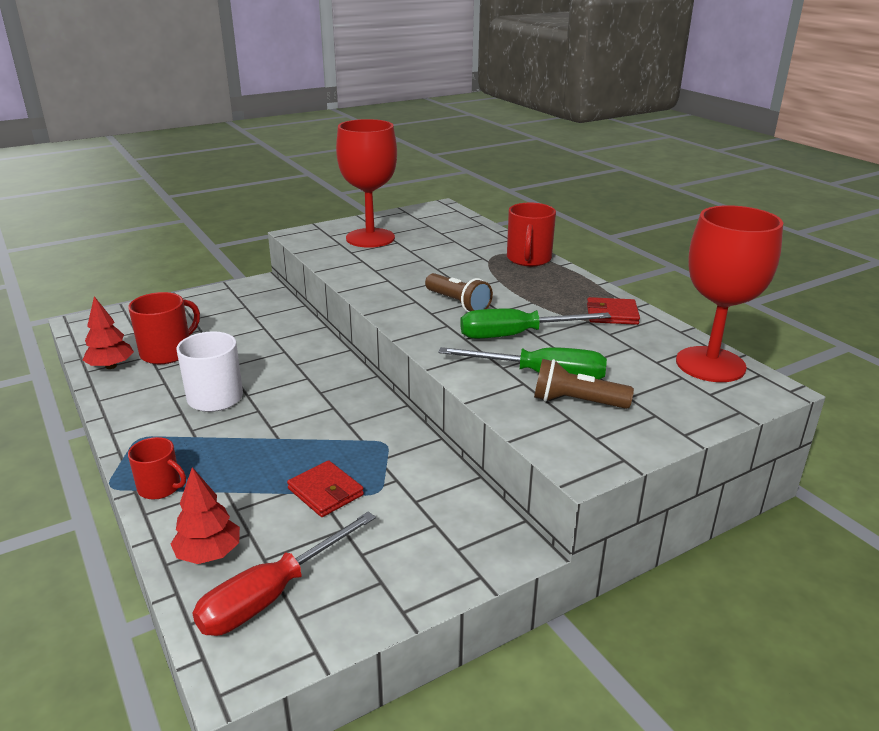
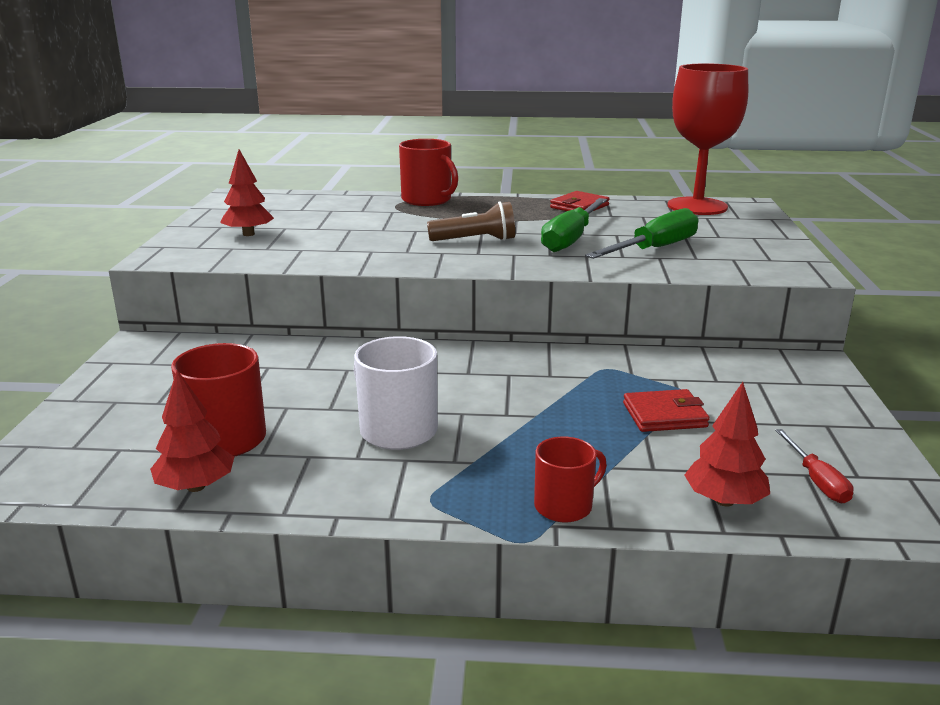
camera: 55 degrees left, 5 degrees down
red screwdriver [193,511,376,636] -> red screwdriver [775,429,854,503], size x0.54
red goblet [336,119,397,248] -> red tree [220,149,274,236]
brown flashlight [534,359,634,409] -> none

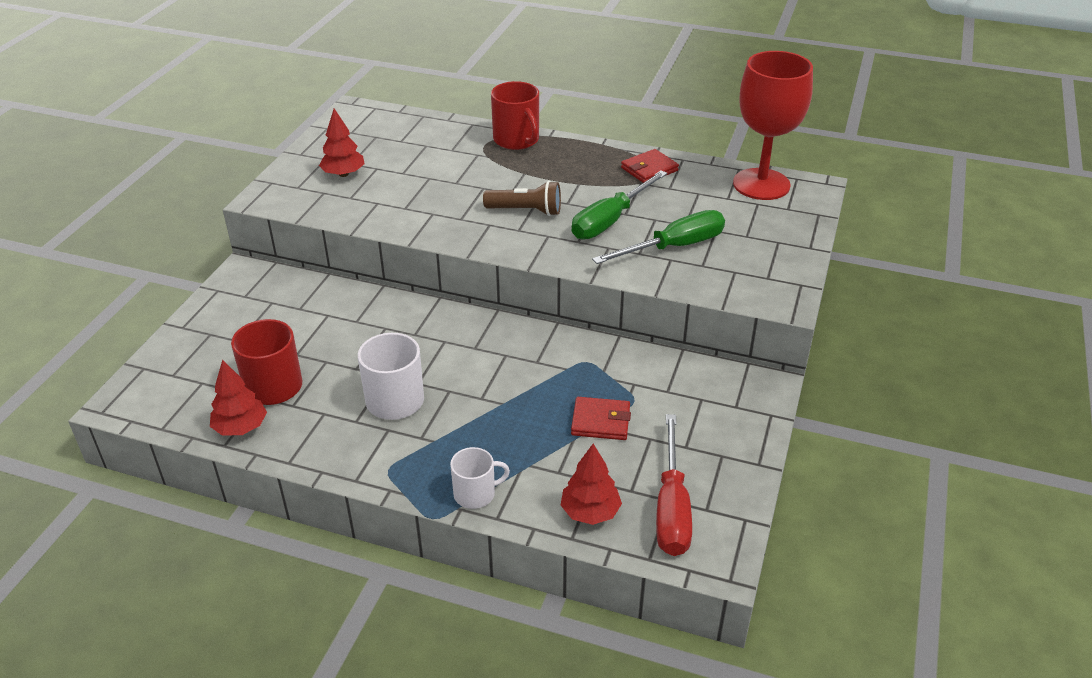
camera: 15 degrees right, 15 degrees up
red mug [534,437,607,522] -> white mug [450,447,510,509]
red screwdriver [775,429,854,503] -> red screwdriver [656,414,692,556], size x1.87

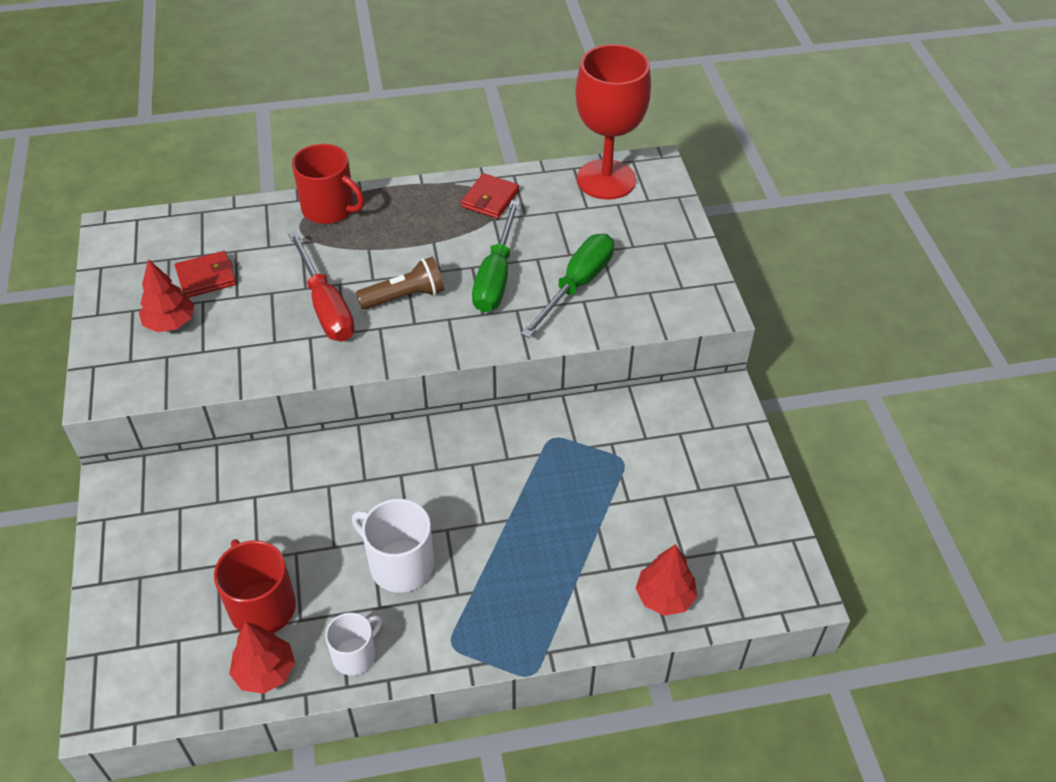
camera: 30 degrees left, 10 degrees up
white mug [450,447,510,509] -> white mug moved to [325,613,382,675]
red wallet [571,397,631,440] -> red wallet moved to [175,251,236,298]
red screwdriver [656,414,692,556] -> red screwdriver moved to [288,231,355,341]

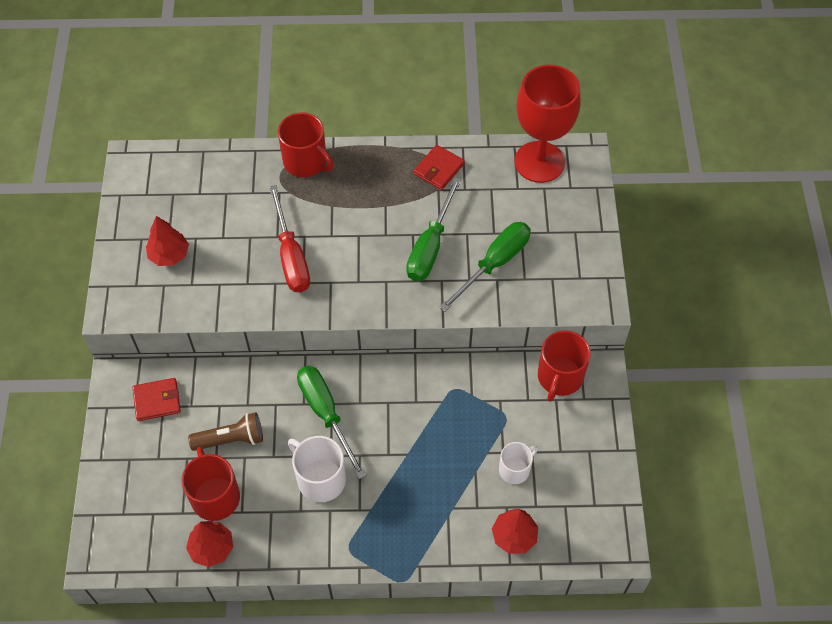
camera: 10 degrees right, 10 degrees up
red wallet [175,251,236,298] -> red wallet moved to [132,378,181,421]
white mug [325,613,382,675] -> white mug moved to [499,442,538,484]
brown flashlight [356,257,444,310] -> brown flashlight moved to [188,412,263,451]
none -> green screwdriver [297,366,366,479]
none -> red mug [538,330,591,402]

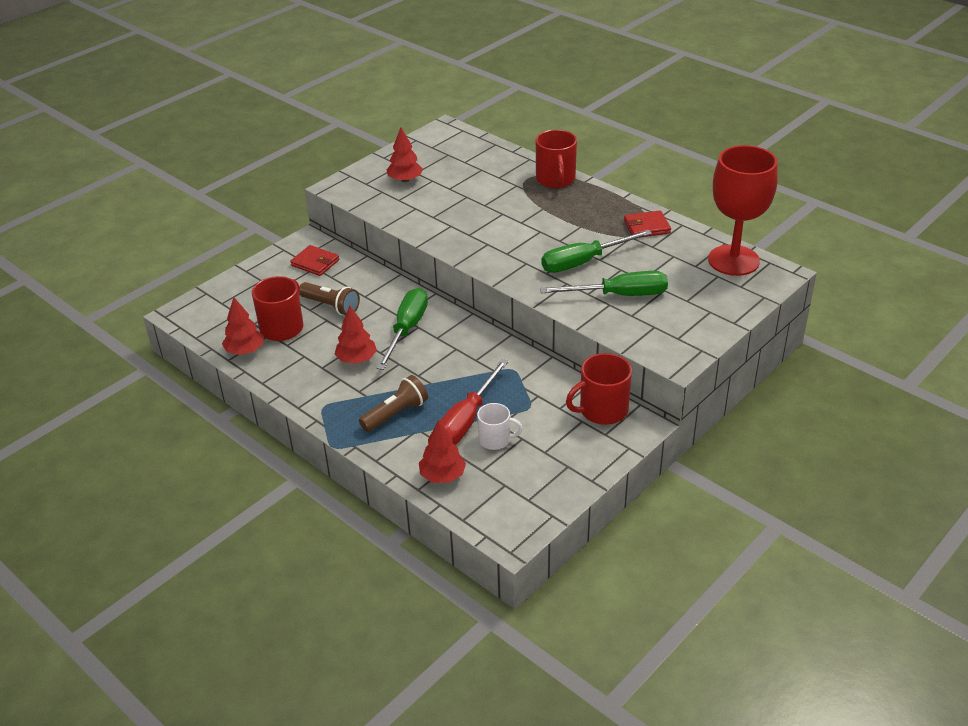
camera: 45 degrees right, 20 degrees down
red screwdriver [269,185,310,292] -> red screwdriver moved to [440,359,509,445]
white mug [288,436,346,502] -> red tree [335,306,377,364]
none -> brown flashlight [359,375,428,432]

